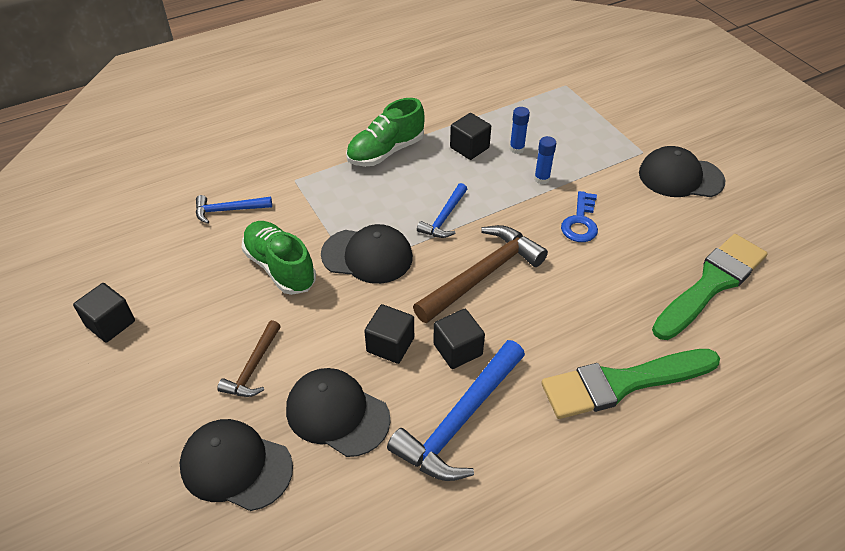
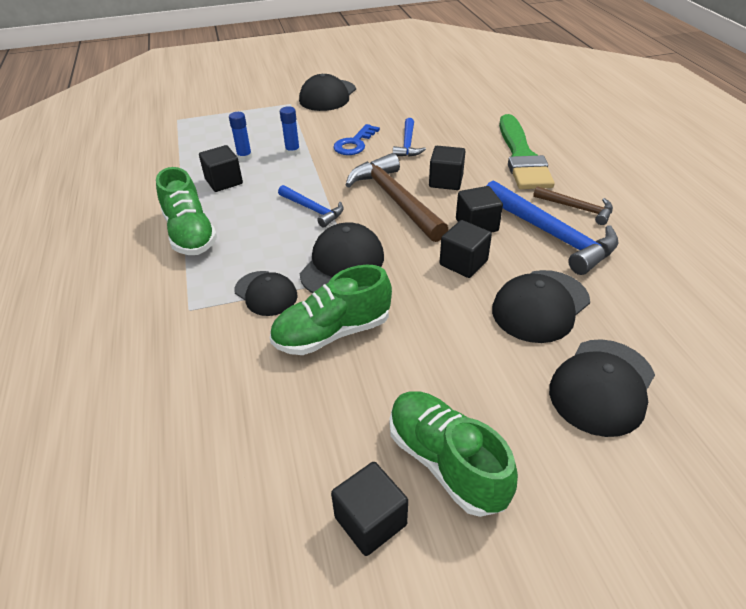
camera: 75 degrees left, 5 degrees down
blue hammer [196,195,272,224] -> blue hammer moved to [393,118,426,157]
brown hammer [217,320,281,397] -> brown hammer moved to [533,186,613,225]
blue key [561,191,598,242] -> blue key turned 90 degrees clockwise [333,124,380,155]
green brush [652,234,768,340] -> none
none -> black cap [234,271,298,316]
none -> green shoe [389,391,518,517]
none -> black cube [429,146,466,190]

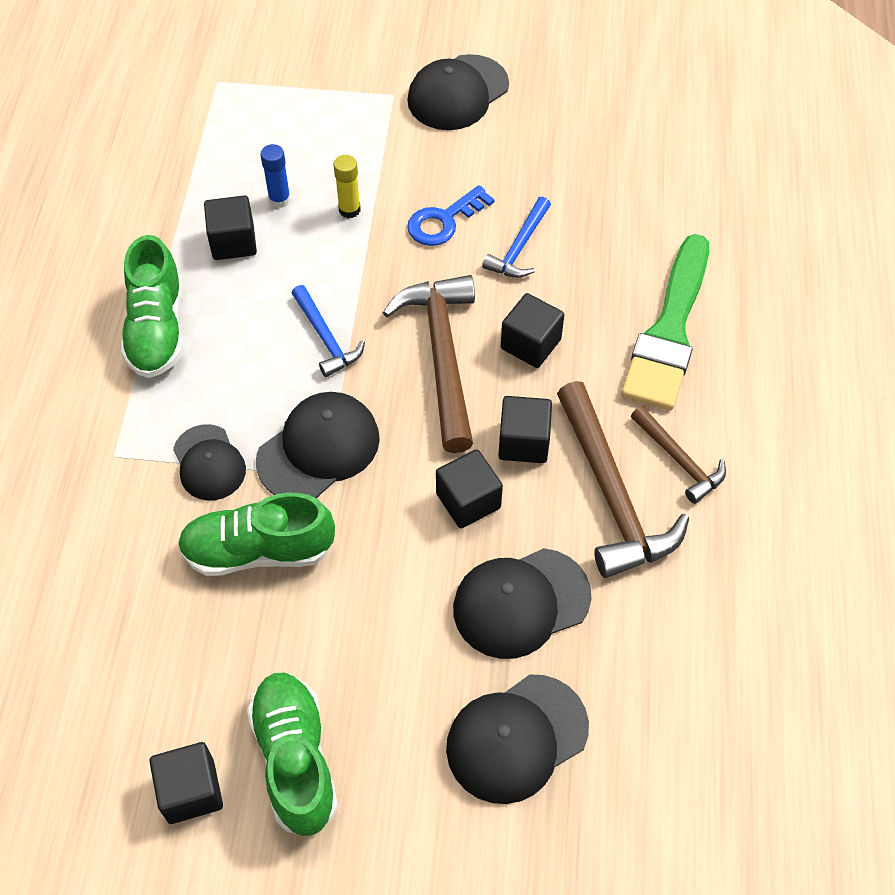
camera: 20 degrees right, 15 degrees up
blue glue stick [280,106,300,156] -> yellow glue stick [333,155,361,218]
blue hammer [486,181,619,275] -> brown hammer [557,381,689,578]

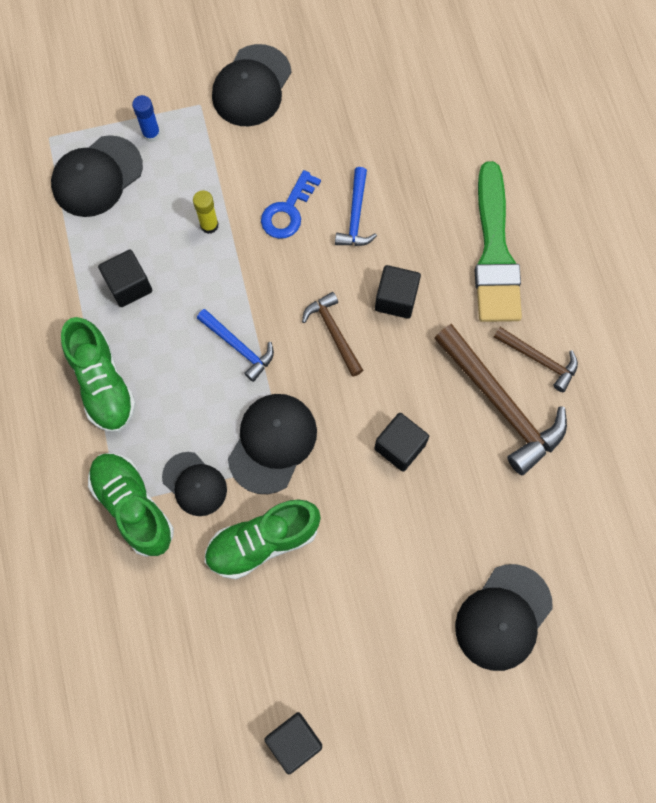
camera: 20 degrees left, 15 degrees up
green shoe [247,673,338,836] -> green shoe moved to [88,453,174,557]
blue glue stick [261,144,291,208] -> blue glue stick moved to [132,95,160,142]
brown hammer [383,275,475,453] -> brown hammer [302,292,363,377], size x0.55
black cap [453,548,591,659] -> black cap moved to [51,135,143,217]
black cube [498,396,552,463] -> none

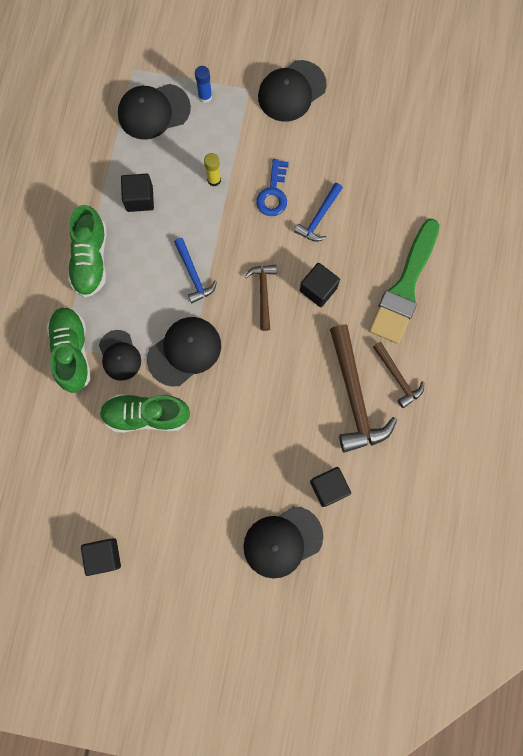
camera: 25 degrees right, 5 degrees up
blue key [261,170,321,239] -> blue key turned 45 degrees counterclockwise [256,159,289,216]
black cube [374,413,429,472] -> black cube moved to [310,467,351,507]

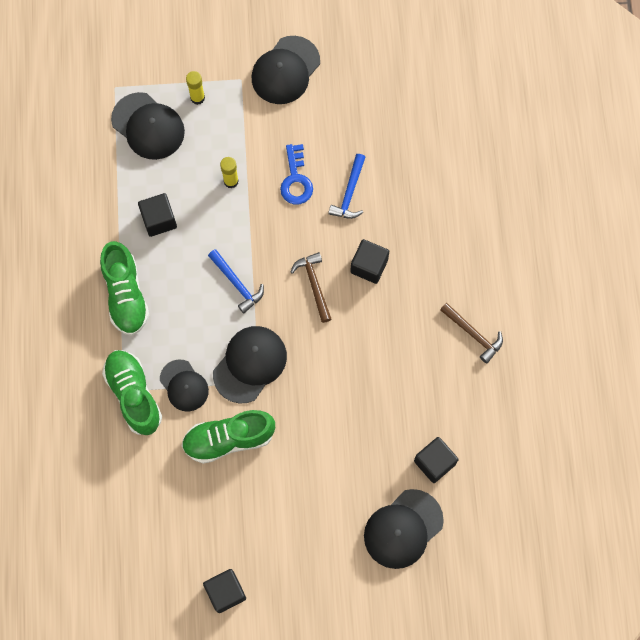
camera: 15 degrees left, 5 degrees down
black cap [118,84,191,140] -> black cap turned 105 degrees counterclockwise [111,92,185,160]
blue glue stick [195,66,212,103] -> yellow glue stick [186,71,205,105]
brown hammer [330,325,397,453] -> none
green brush [369,219,440,344] -> none

